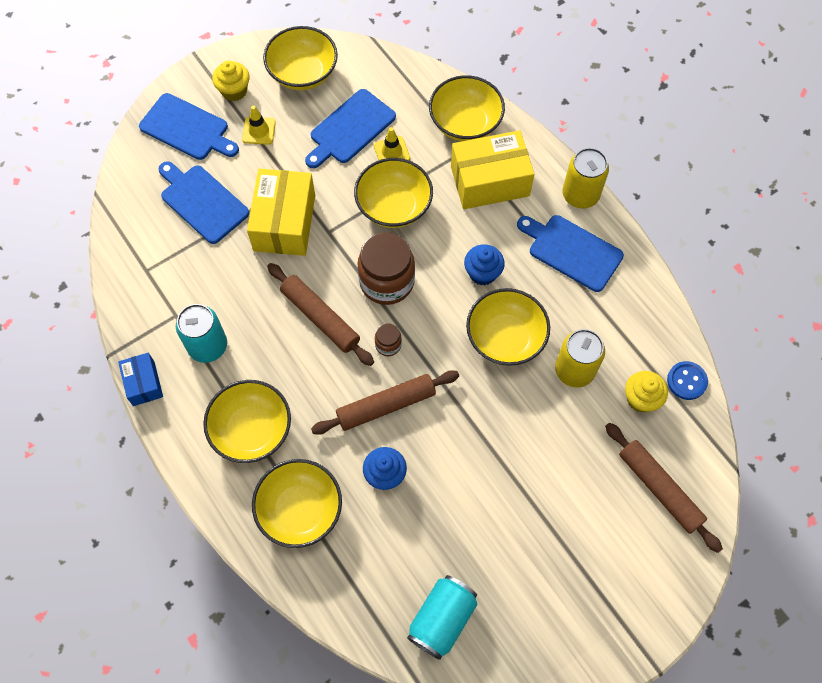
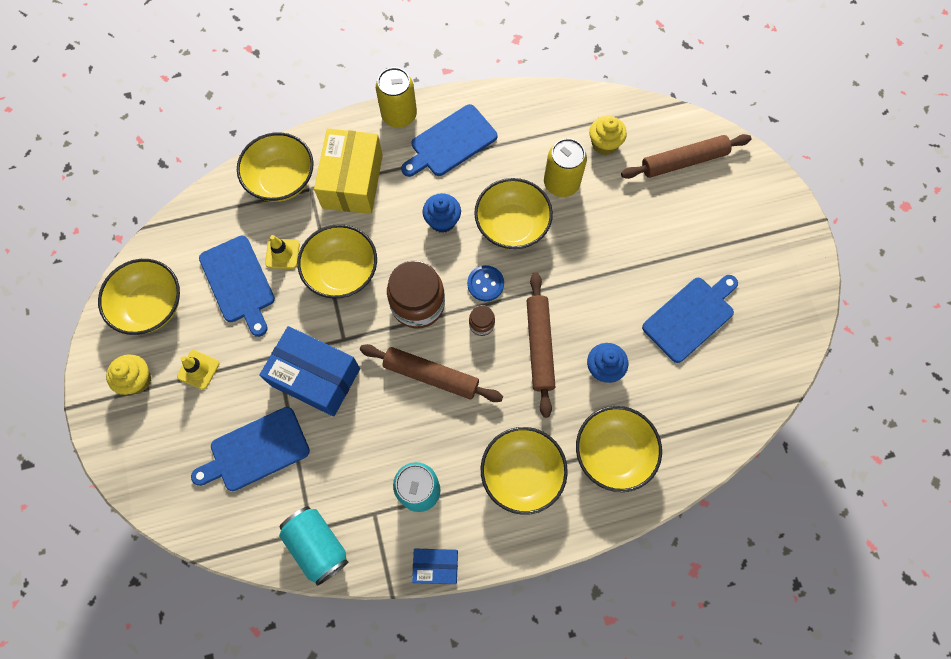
camera: 70 degrees left, 5 degrees up
blue cutting board [139,93,239,160] -> blue cutting board moved to [642,275,738,363]
yellow box [247,169,315,256] -> blue box [259,326,360,417]
brown rolling pin [267,263,374,366] -> brown rolling pin turned 45 degrees clockwise [360,344,503,402]
turquoise can [407,575,478,660] -> turquoise can moved to [279,506,348,586]
blue button [667,361,708,400] -> blue button moved to [467,265,504,301]

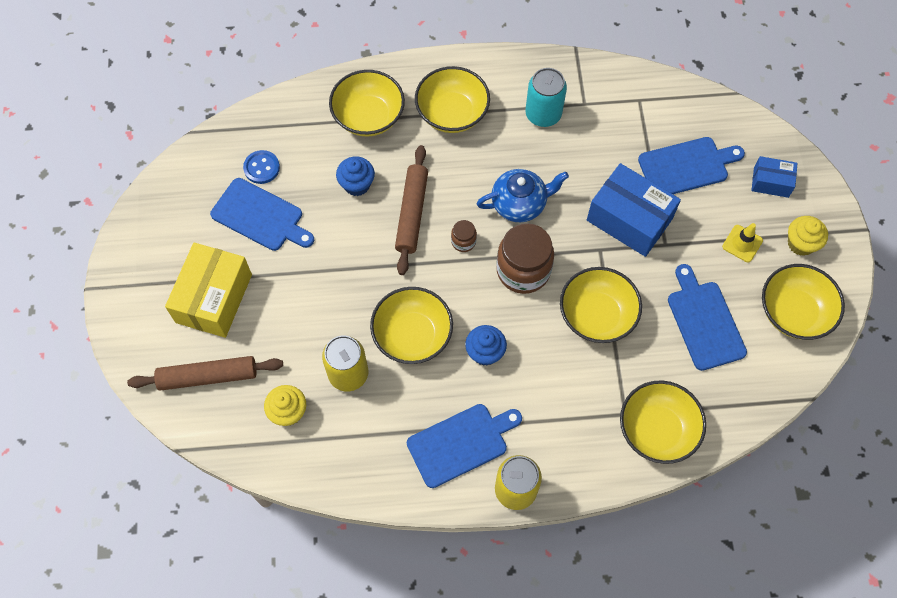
camera: 170 degrees left, 5 degrees down
yellow traffic cone [265,235,300,269] -> none
turquoise can [279,506,348,586] -> none
yellow box [314,128,383,214] -> yellow box moved to [165,242,252,338]
brown rolling pin [360,344,503,402] -> blue teapot [477,169,569,222]
blue box [412,549,458,584] -> blue box moved to [751,156,797,198]
blue button [467,265,504,301] -> blue button moved to [243,150,280,184]
blue cutting board [642,275,738,363] -> blue cutting board turned 120 degrees counterclockwise [210,178,314,251]

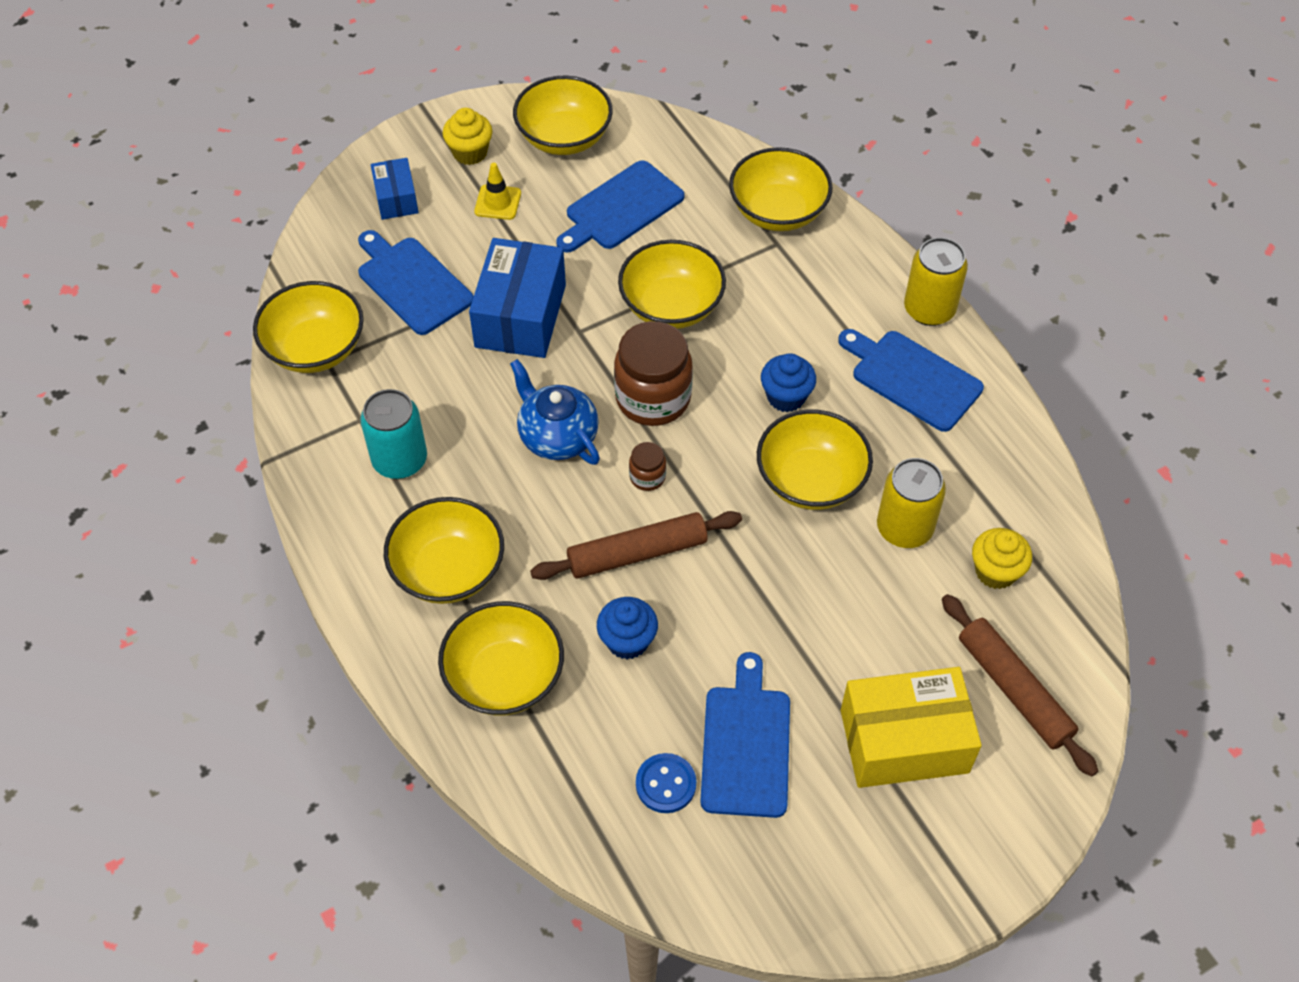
camera: 115 degrees left, 10 degrees down
none -> yellow bowl [253,281,364,373]

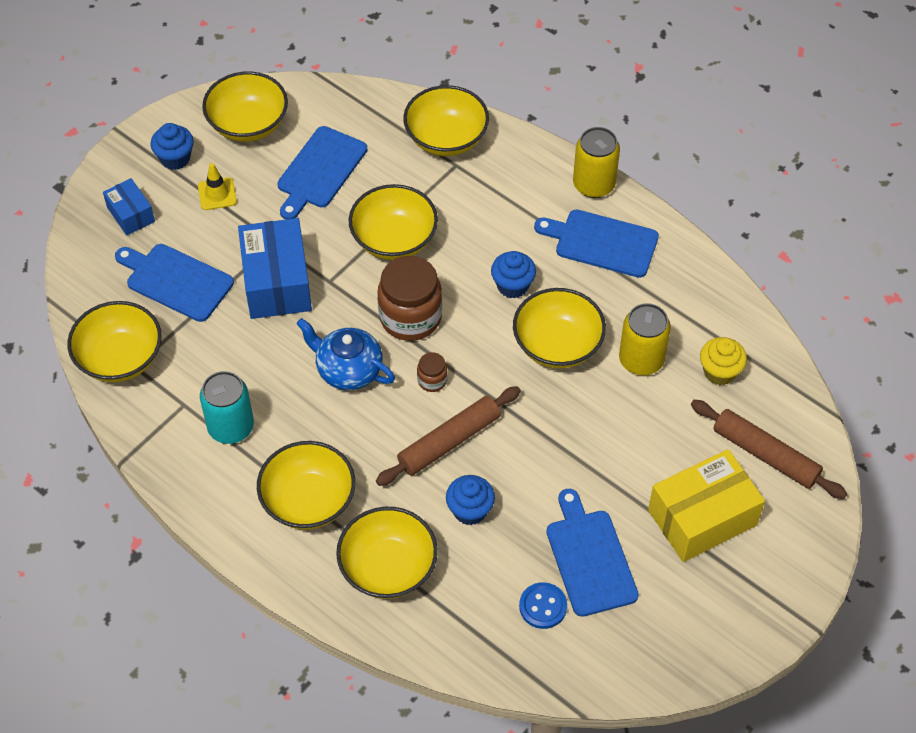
camera: 20 degrees left, 0 degrees up
yellow cupcake [442,108,492,165] -> blue cupcake [151,123,194,170]

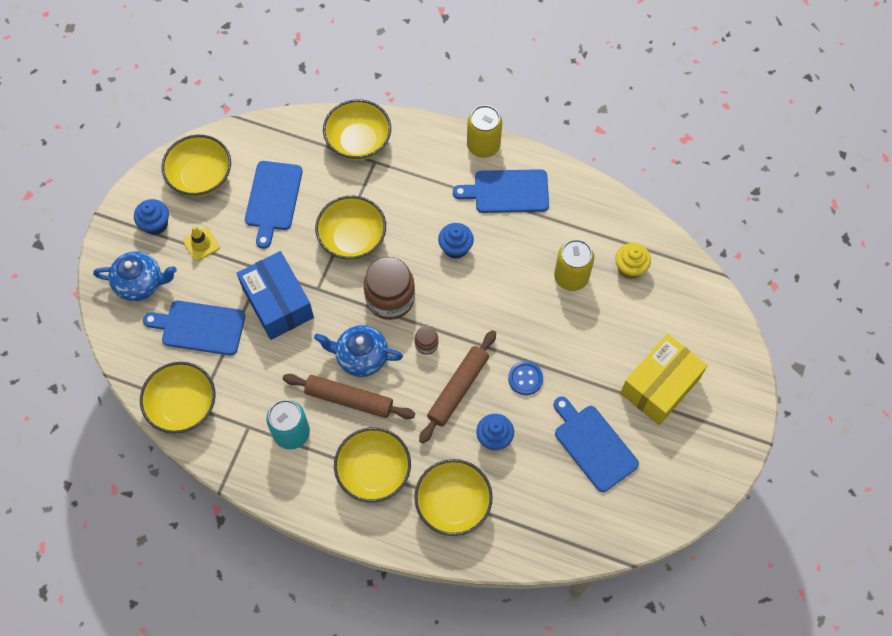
camera: 20 degrees left, 10 degrees up
blue box [103,178,155,236] -> blue teapot [93,251,177,301]
yellow bowl [513,288,606,368] -> none
blue button [519,582,567,629] -> blue button moved to [508,361,543,395]
brown rolling pin [691,400,847,499] -> brown rolling pin moved to [283,374,415,419]

